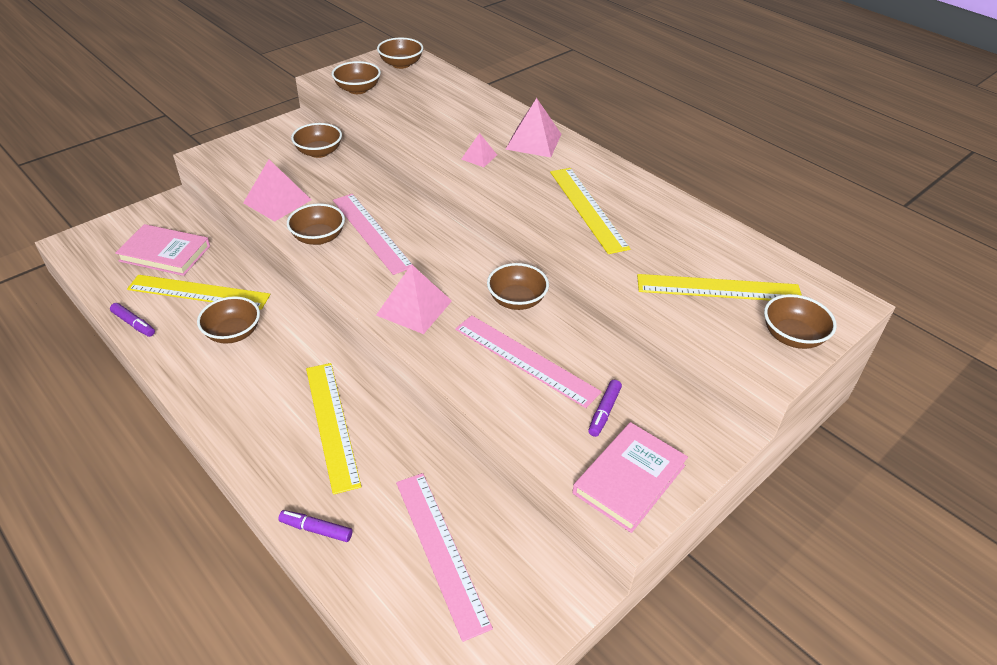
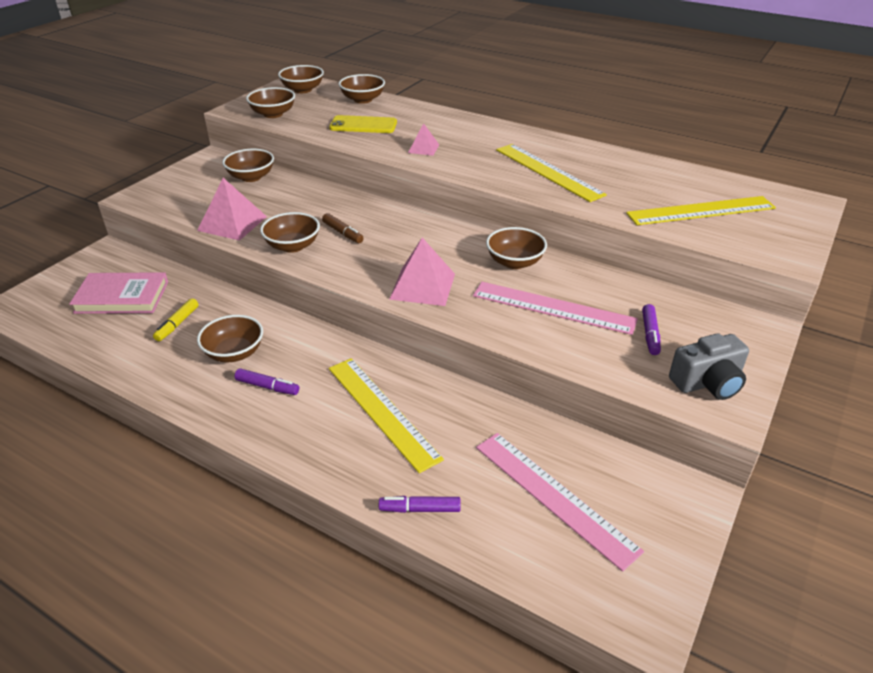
camera: 15 degrees left, 5 degrees down
purple marker [110,303,155,337] -> purple marker moved to [235,368,299,395]
yellow ruler [127,275,270,310] -> yellow marker [153,298,199,341]
pink ruler [333,194,414,275] -> brown marker [322,213,363,243]
pink pyramid [505,98,561,157] -> none
pink book [573,422,688,533] -> grey camera [669,333,749,400]
brown bowl [764,294,837,349] -> brown bowl moved to [339,74,385,104]
none -> yellow phone [329,115,397,133]

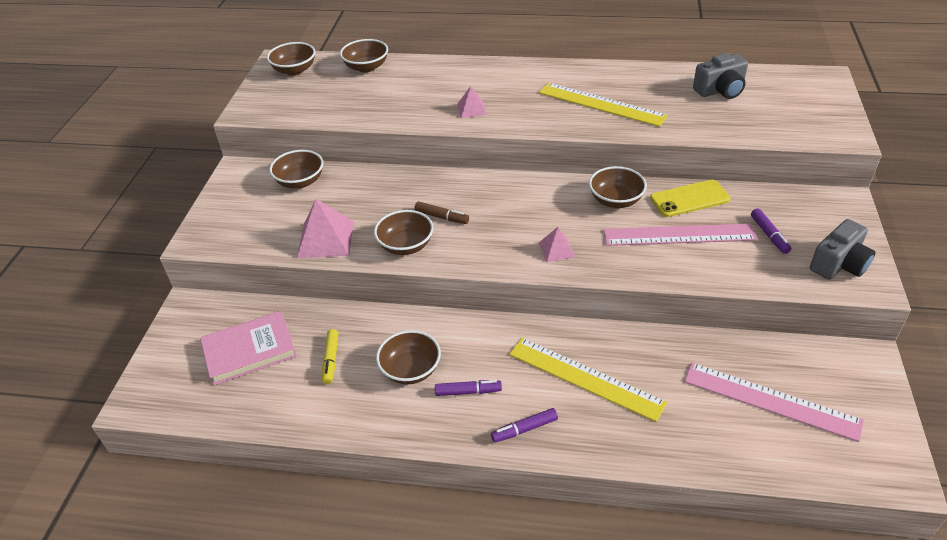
camera: 20 degrees left, 5 degrees up
brown bowl [246,87,295,118] -> none
yellow phone [329,115,397,133] -> yellow phone moved to [650,179,731,217]
purple marker [379,496,461,513] -> purple marker moved to [491,408,558,443]
pink pyramid [389,237,455,306] -> pink pyramid [539,227,575,262], size x0.56
yellow ruler [626,196,776,225] -> none
none -> grey camera [693,53,748,99]

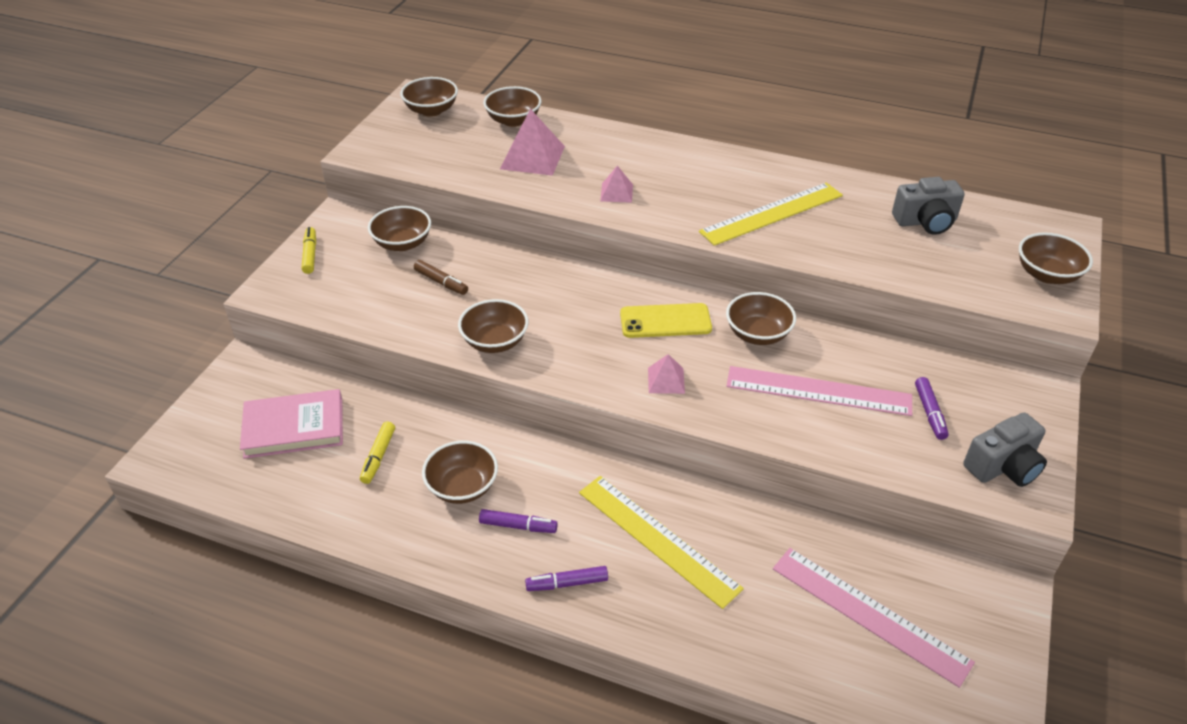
camera: 10 degrees right, 0 degrees up
pink pyramid [297,199,354,258] -> pink pyramid moved to [500,109,565,176]
brown marker [414,202,469,224] -> brown marker moved to [414,260,468,295]
yellow ruler [539,83,668,127] -> yellow ruler turned 75 degrees counterclockwise [699,183,843,246]
yellow phone [650,179,731,217] -> yellow phone moved to [620,303,712,338]
none -> yellow marker [302,227,316,274]
none -> brown bowl [1019,232,1093,284]

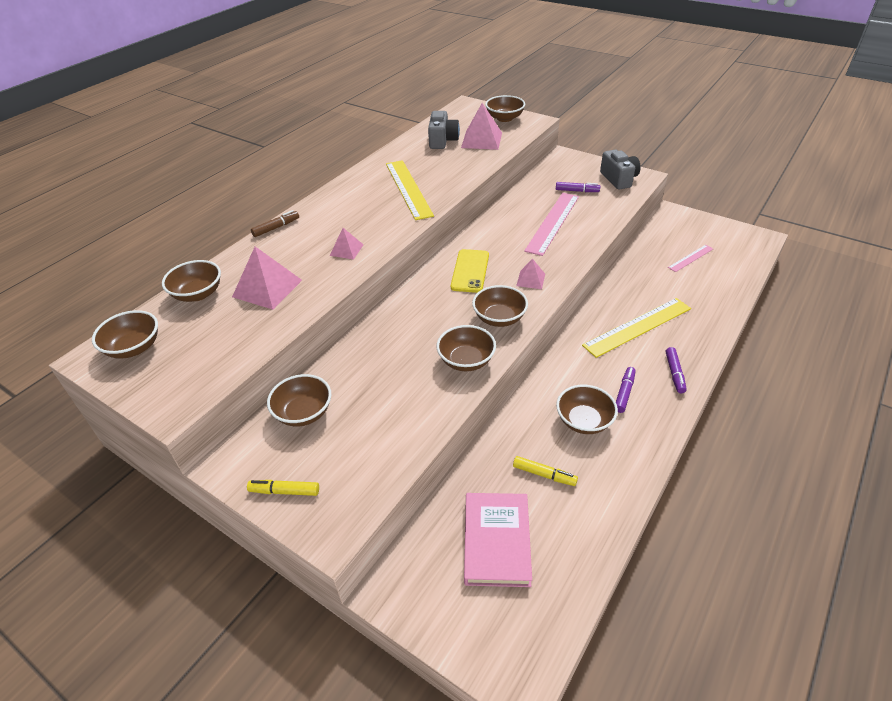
camera: 75 degrees left, 0 degrees up
brown marker [414,260,468,295] -> brown marker moved to [251,210,299,237]
brown bowl [726,292,796,345] -> brown bowl moved to [472,285,528,327]
pink ruler [773,548,975,688] -> pink ruler [668,245,713,272], size x0.53
none -> pink pyramid [461,103,502,150]

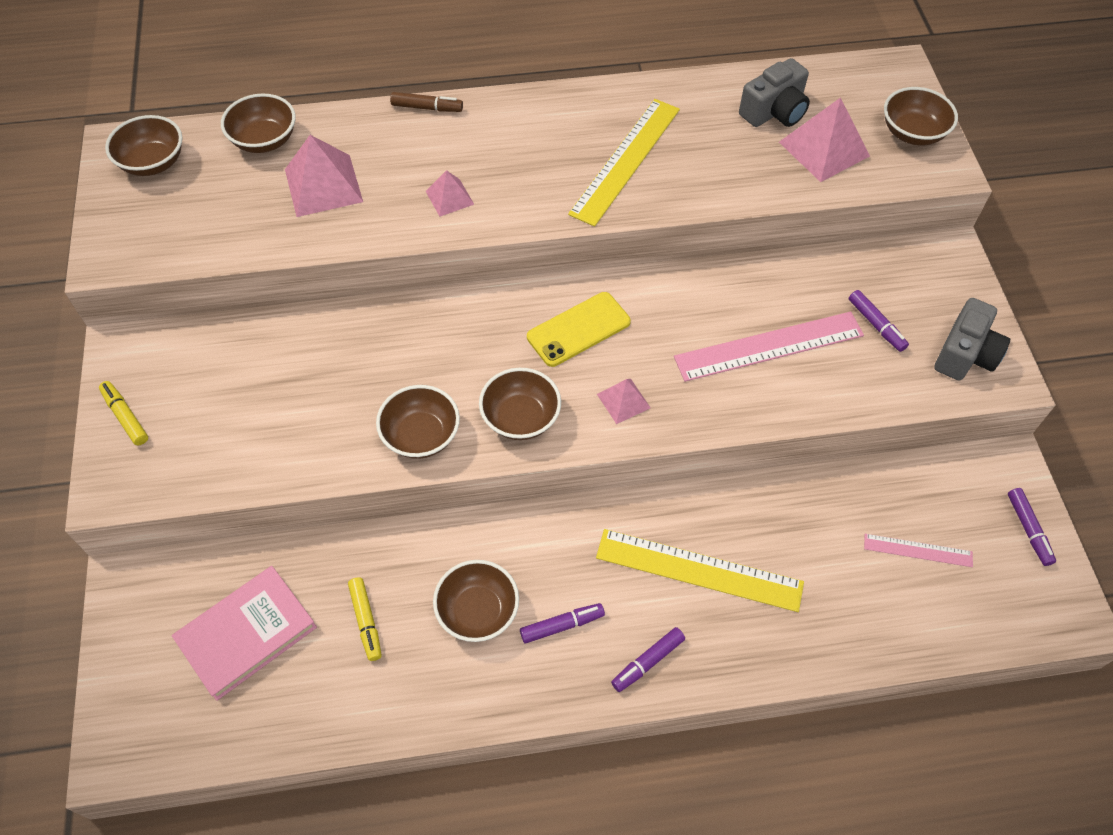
camera: 45 degrees right, 15 degrees up
brown bowl [267,374,331,427] -> none
none -> purple marker [1008,488,1056,566]

